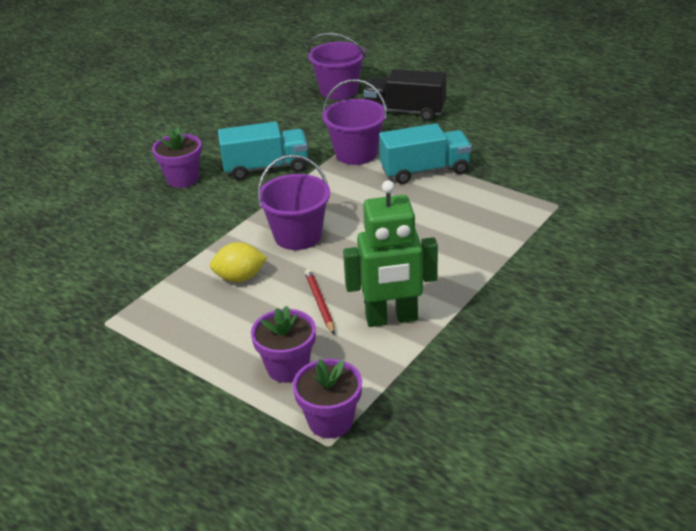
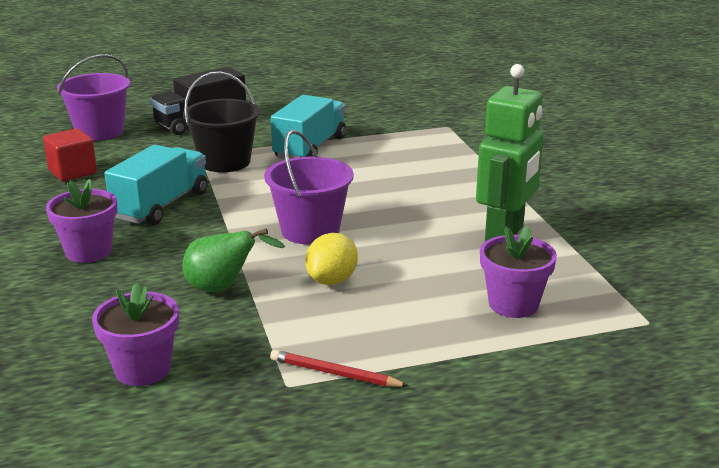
camera: 55 degrees left, 10 degrees down
purple flower pot [293,359,362,438] -> purple flower pot moved to [92,283,179,386]
red pencil [305,269,335,334] -> red pencil moved to [270,350,409,387]
purple bucket [322,79,387,165] -> black bucket [183,71,260,172]
none -> red cube [43,128,97,181]
none -> green pear [183,228,285,292]

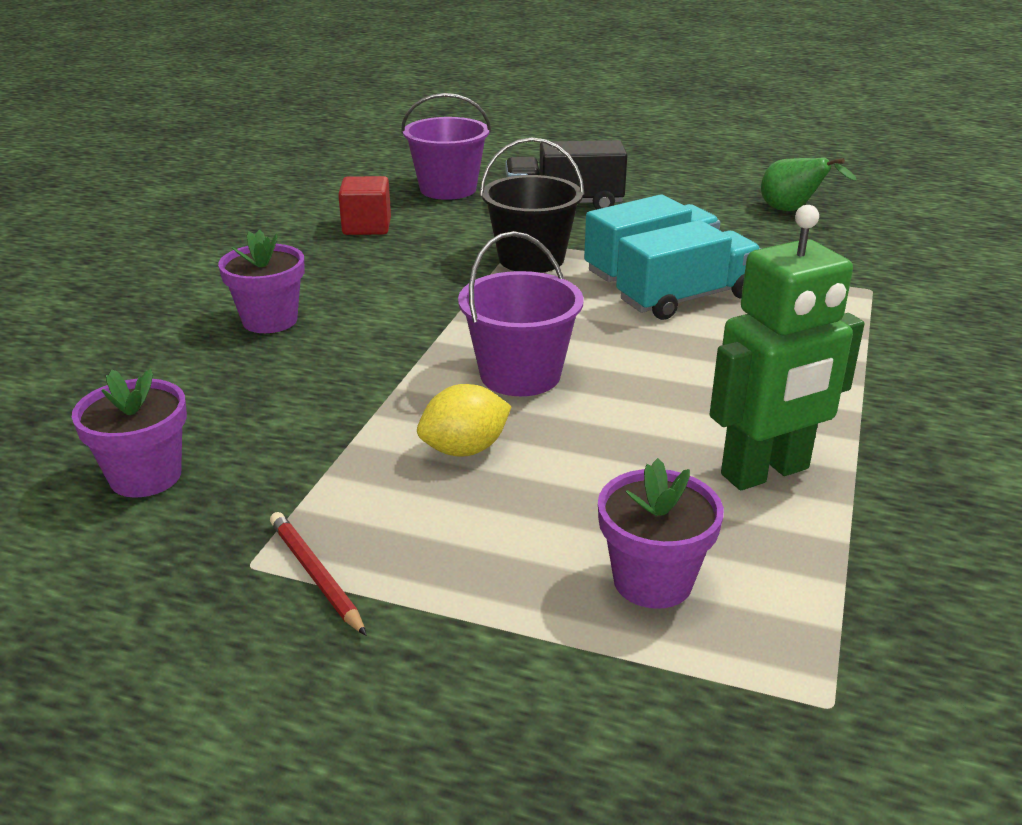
camera: 35 degrees right, 5 degrees up
turquoise truck [104,145,208,225] -> turquoise truck moved to [616,220,761,320]
green pear [183,228,285,292] -> green pear moved to [761,157,857,211]

